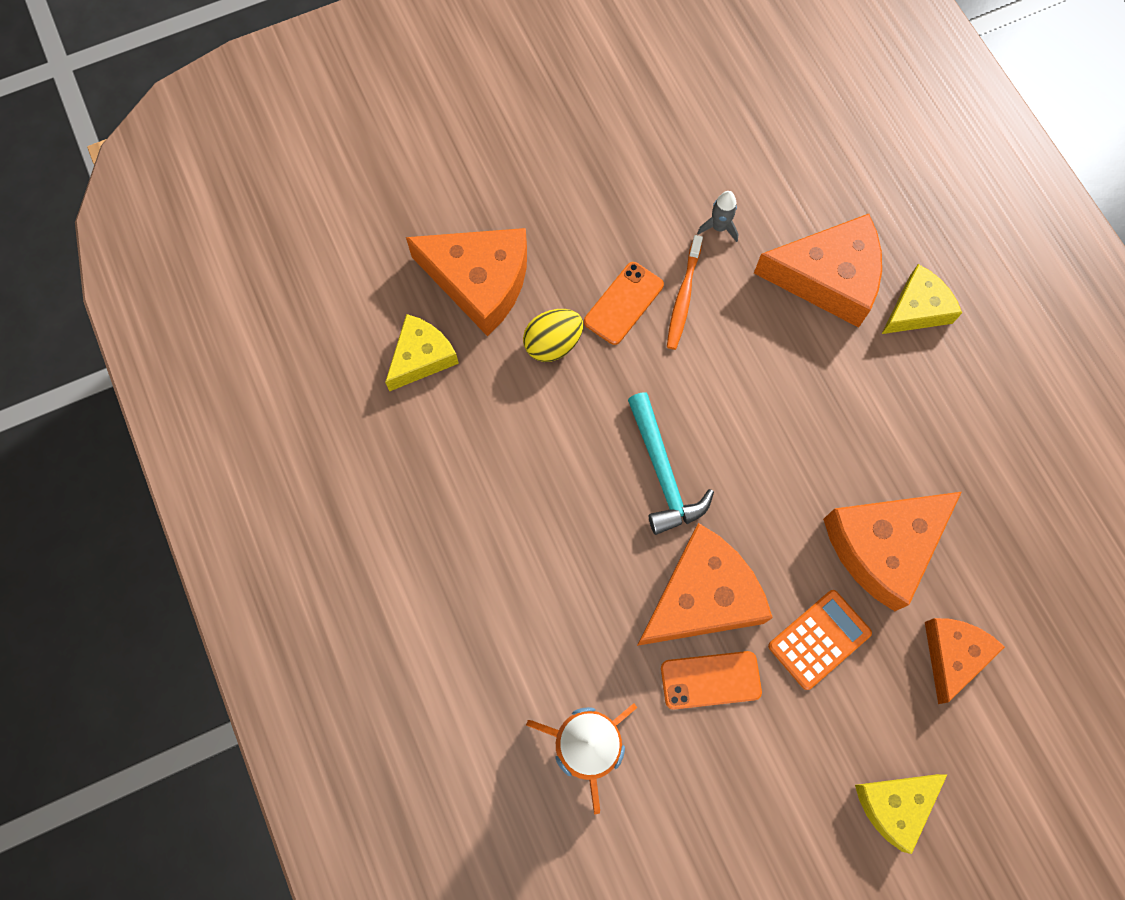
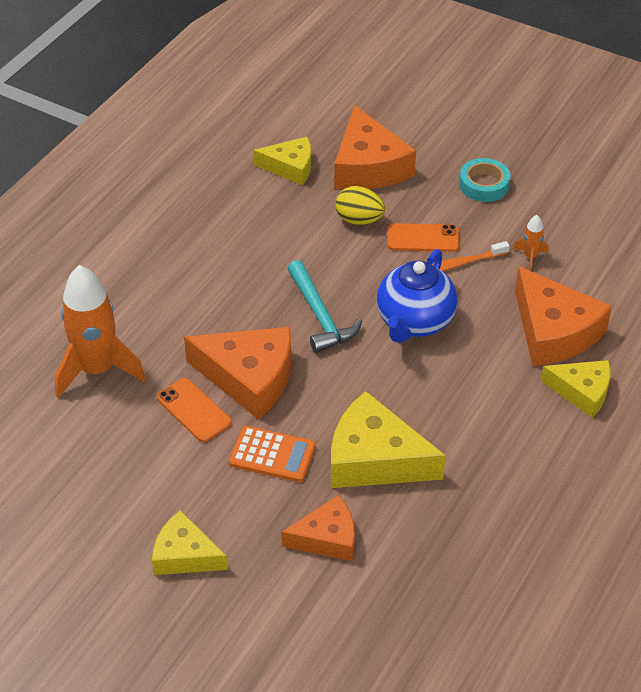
camera: 55 degrees right, 25 degrees down
turquoise hammer [628,392,714,535] -> turquoise hammer turned 60 degrees counterclockwise [287,260,362,353]
grey rocket [697,191,739,242] -> orange rocket [513,215,549,271]
orange cheese [823,492,962,611] -> yellow cheese [331,391,446,488]
none -> blue teapot [377,249,457,343]
none -> turquoise tape [459,158,511,202]

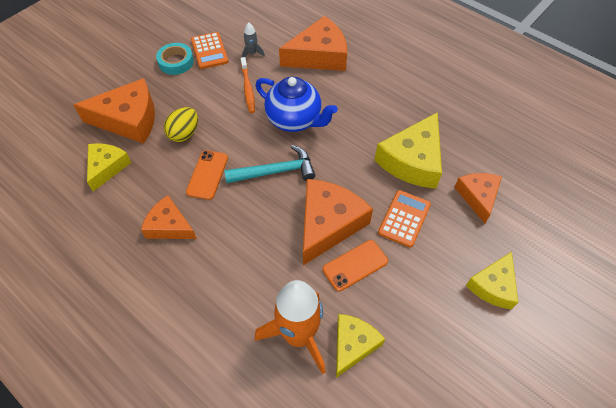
camera: 80 degrees left, 10 degrees up
orange phone [387,223,459,252] -> orange phone moved to [186,150,228,200]
orange rocket [513,215,549,271] -> grey rocket [242,22,265,57]
yellow cheese [541,360,611,418] -> yellow cheese moved to [336,314,385,378]
none -> orange cheese [141,195,197,239]
none -> orange calculator [191,32,229,69]

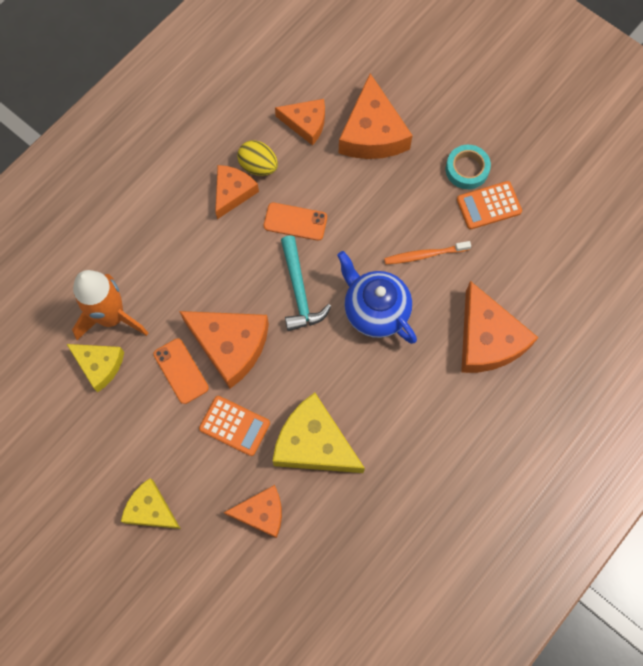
camera: 90 degrees right, 15 degrees up
yellow cheese [87,143,131,191] -> orange cheese [275,99,325,146]
yellow egg [164,107,198,142] -> yellow egg moved to [237,140,278,176]
grey rocket [242,22,265,57] -> none
blue teapot [256,77,338,132] -> blue teapot turned 105 degrees clockwise [337,251,417,344]

